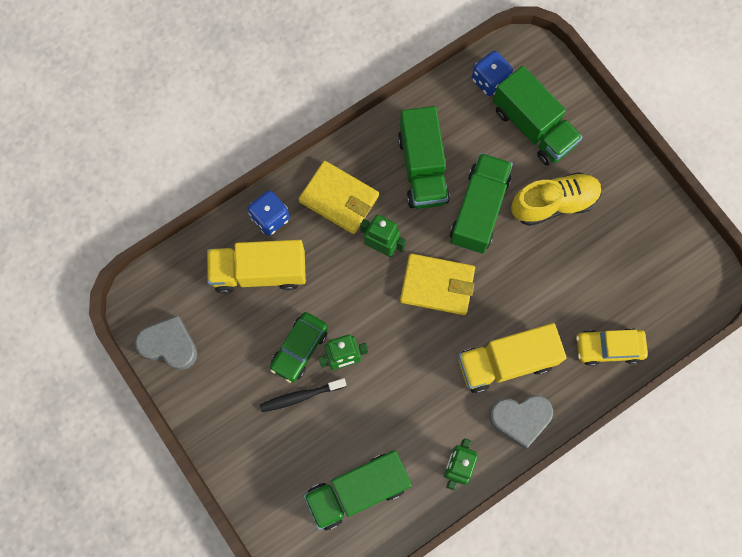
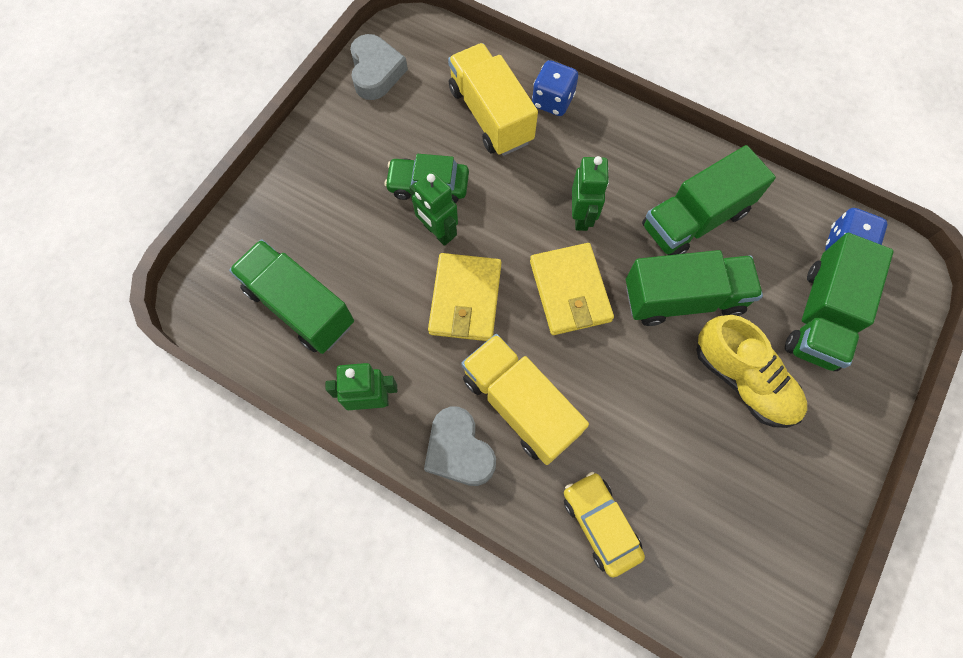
camera: 65 degrees right, 5 degrees down
black toothbrush [260,378,346,412] -> none
yellow wallet [299,161,379,234] -> yellow wallet moved to [428,253,501,341]

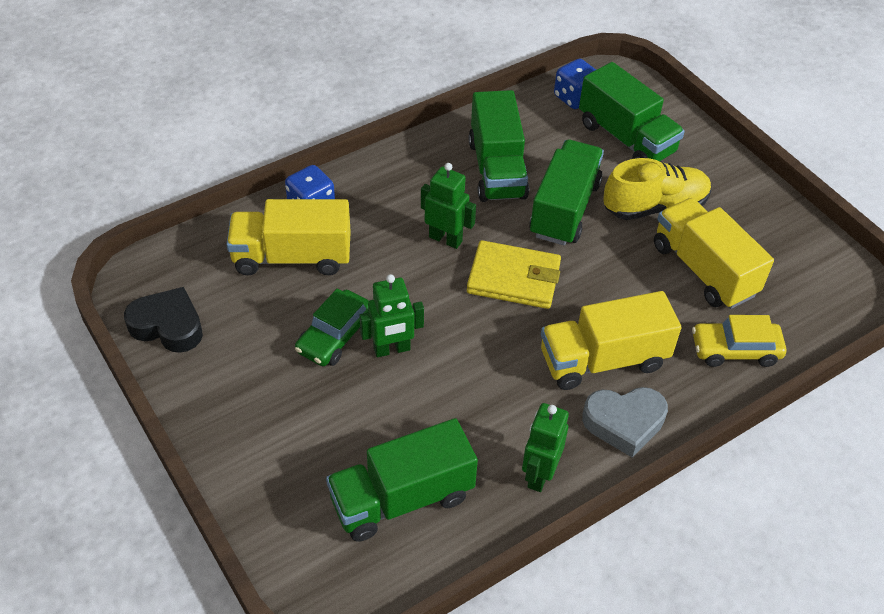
camera: 65 degrees left, 20 degrees down
grey heart [350,34,408,100] -> black heart [124,287,203,353]
yellow wallet [428,253,501,341] -> none
none -> yellow truck [654,198,774,309]

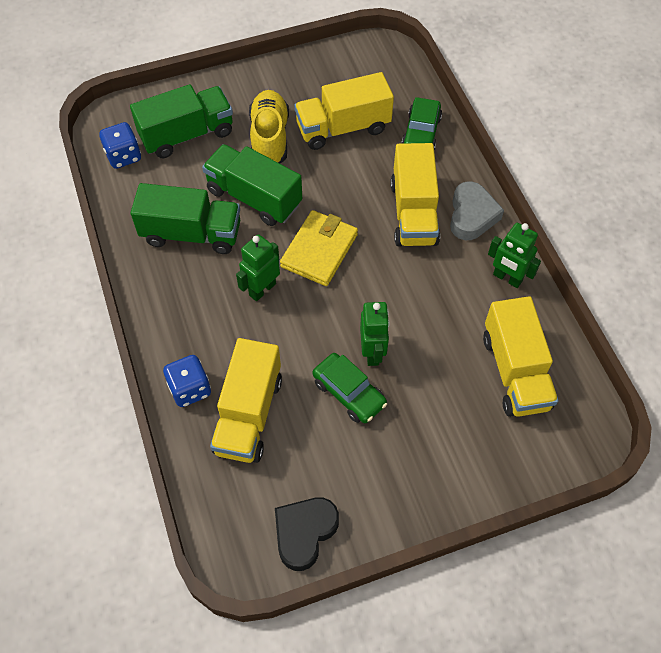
camera: 75 degrees left, 10 degrees up
green truck [326,418,478,542] -> yellow truck [483,296,558,417]
yellow car [692,315,787,367] -> green car [402,97,442,149]

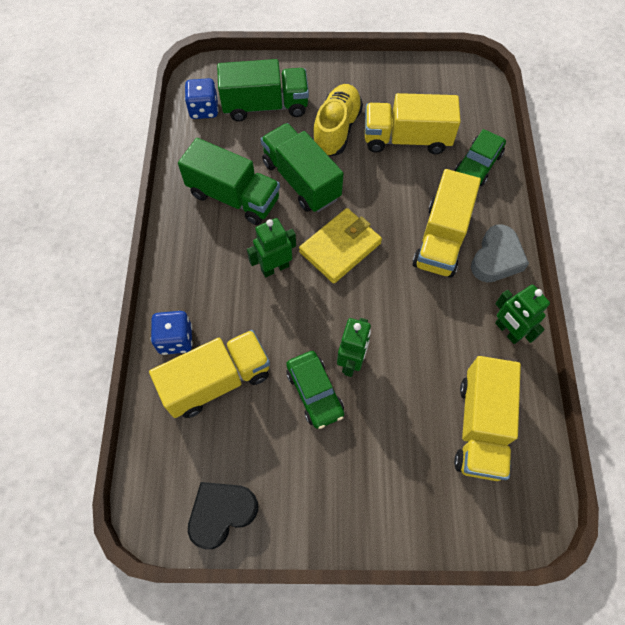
camera: 20 degrees right, 5 degrees up
yellow truck [210,338,282,463] -> yellow truck turned 150 degrees counterclockwise [149,330,270,418]

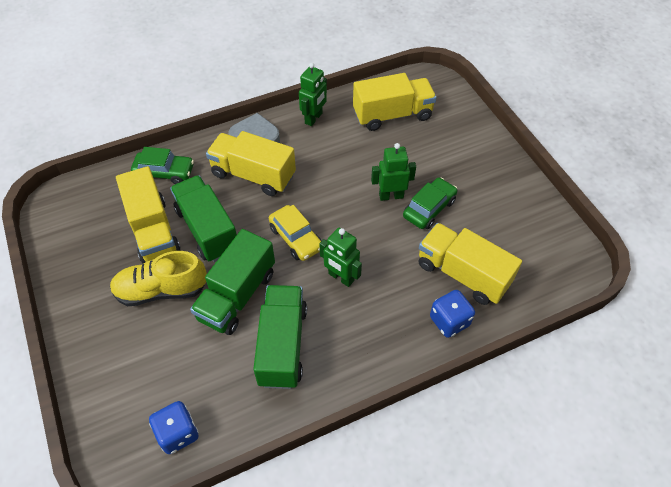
camera: 115 degrees left, 10 degrees down
black heart [188,482,258,549] -> none
green truck [217,59,309,122] -> green truck moved to [170,175,237,262]
yellow wallet [299,208,382,284] -> yellow car [269,205,322,261]
yellow truck [412,169,481,278] -> yellow truck turned 150 degrees counterclockwise [206,131,296,196]

